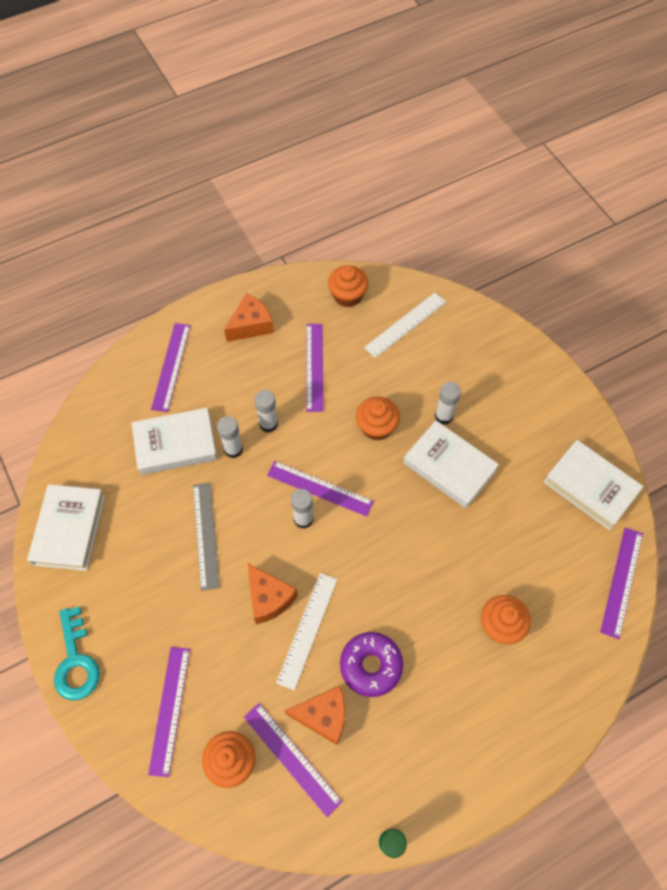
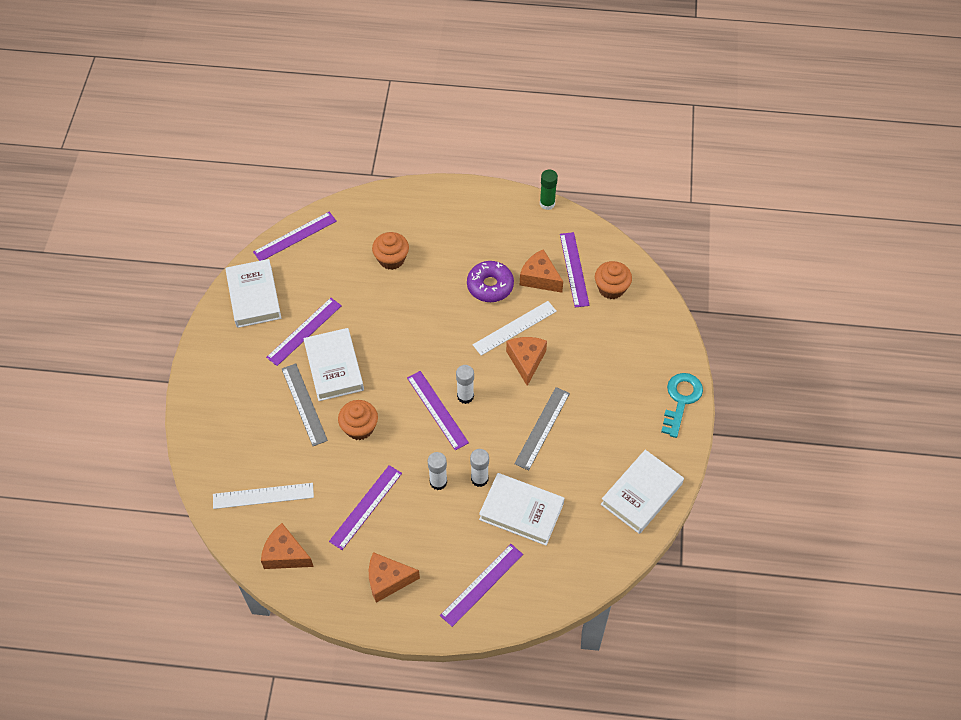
camera: 145 degrees left, 5 degrees down
purple ruler [148,647,190,777] -> purple ruler moved to [266,298,342,366]
orange cupcake [328,265,368,307] -> orange cheese [261,523,314,569]
white glue stick [435,382,461,425] -> grey ruler [282,363,328,446]

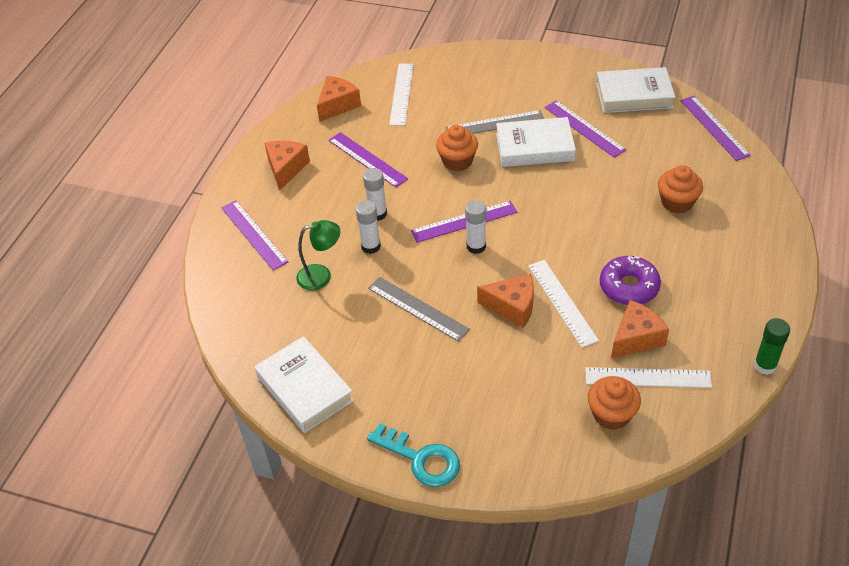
camera: 105 degrees right, 10 degrees down
white book [479,473,565,546] -> green lamp [296,220,340,290]
purple ruler [560,232,590,308] -> white ruler [585,367,712,388]

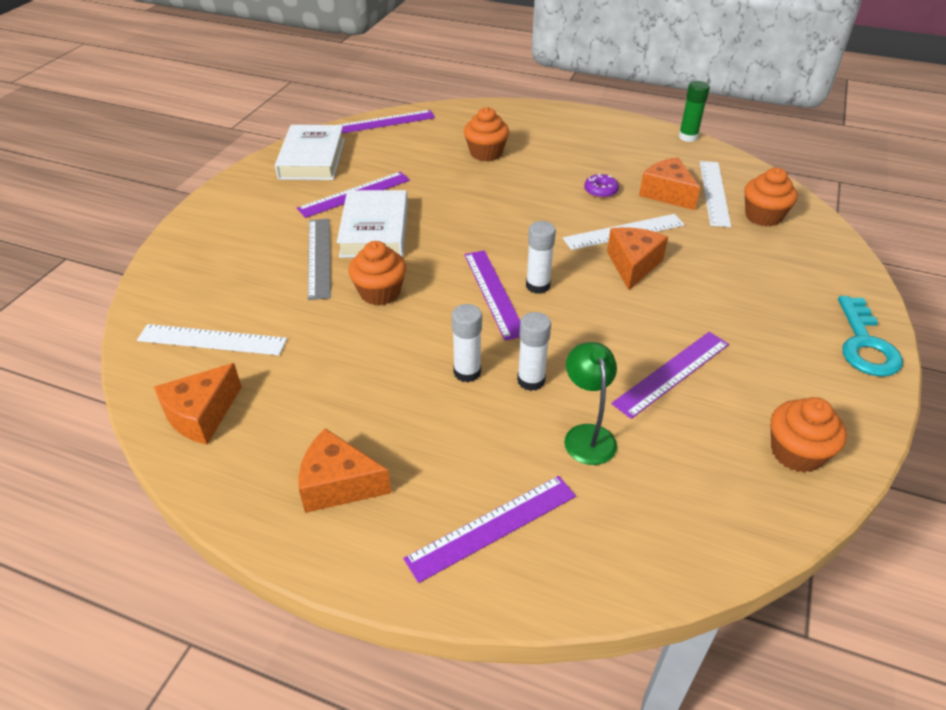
camera: 90 degrees left, 5 degrees down
white book [254,336,354,433] -> orange cupcake [771,397,847,473]
orange cheese [317,76,361,122] -> orange cheese turned 90 degrees counterclockwise [154,363,242,445]
purple ruler [328,132,408,188] -> purple ruler moved to [611,332,729,419]
turquoise key [367,423,460,487] -> turquoise key turned 150 degrees clockwise [838,296,903,377]
grey ruler [368,277,470,342] -> none
purple donut [600,256,661,305] -> purple donut [584,174,619,198], size x0.56

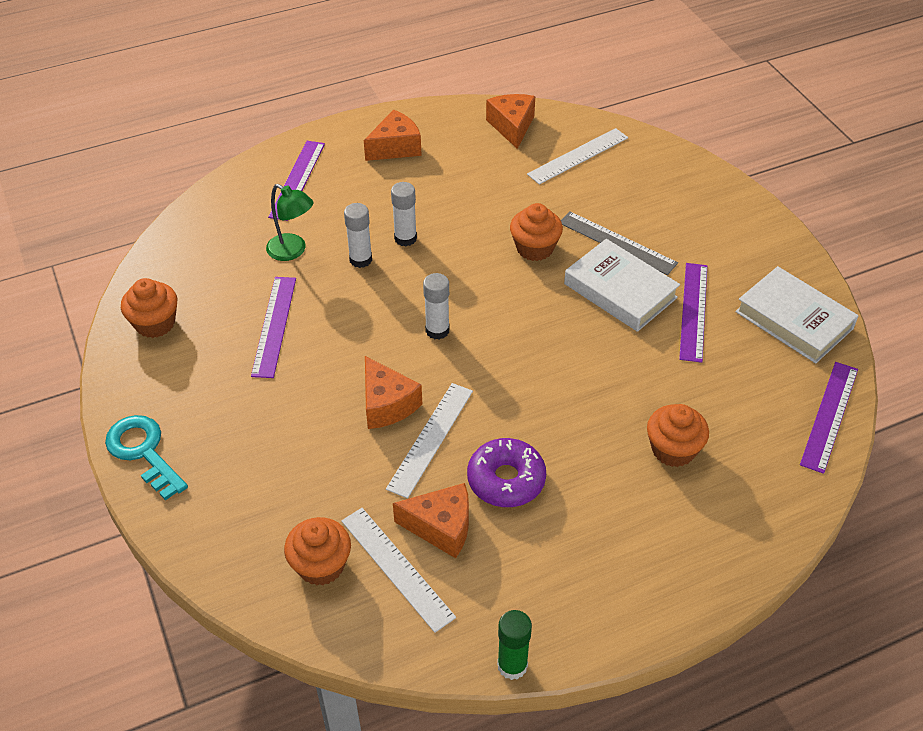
camera: 135 degrees right, 5 degrees up
purple ruler [464,250,520,341] -> none
purple donut [584,174,619,198] -> purple donut [467,438,546,507], size x1.78

